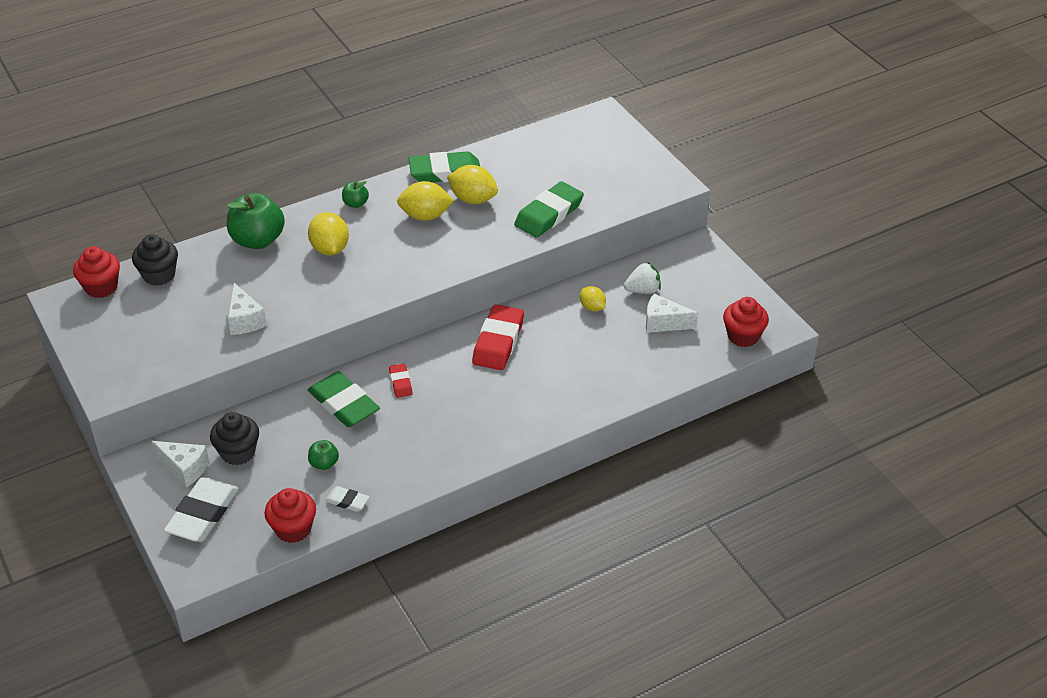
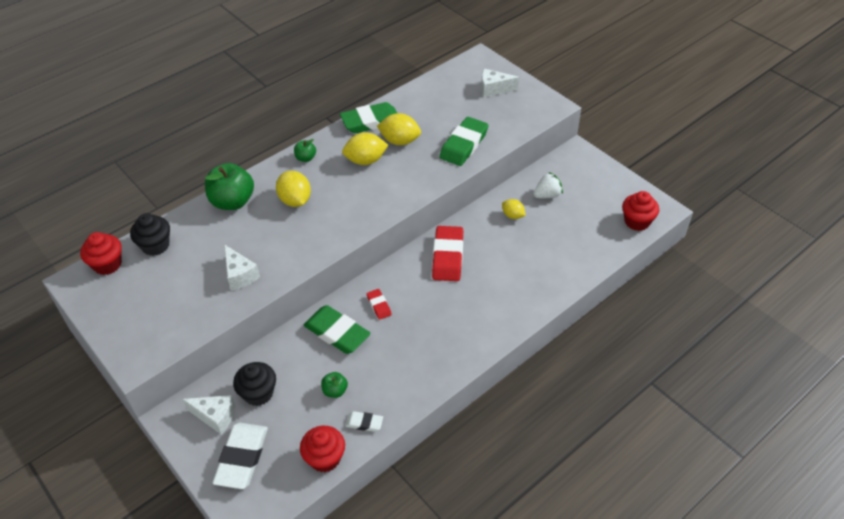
camera: 10 degrees left, 5 degrees up
white cheese [646,294,698,333] -> white cheese moved to [481,69,519,98]

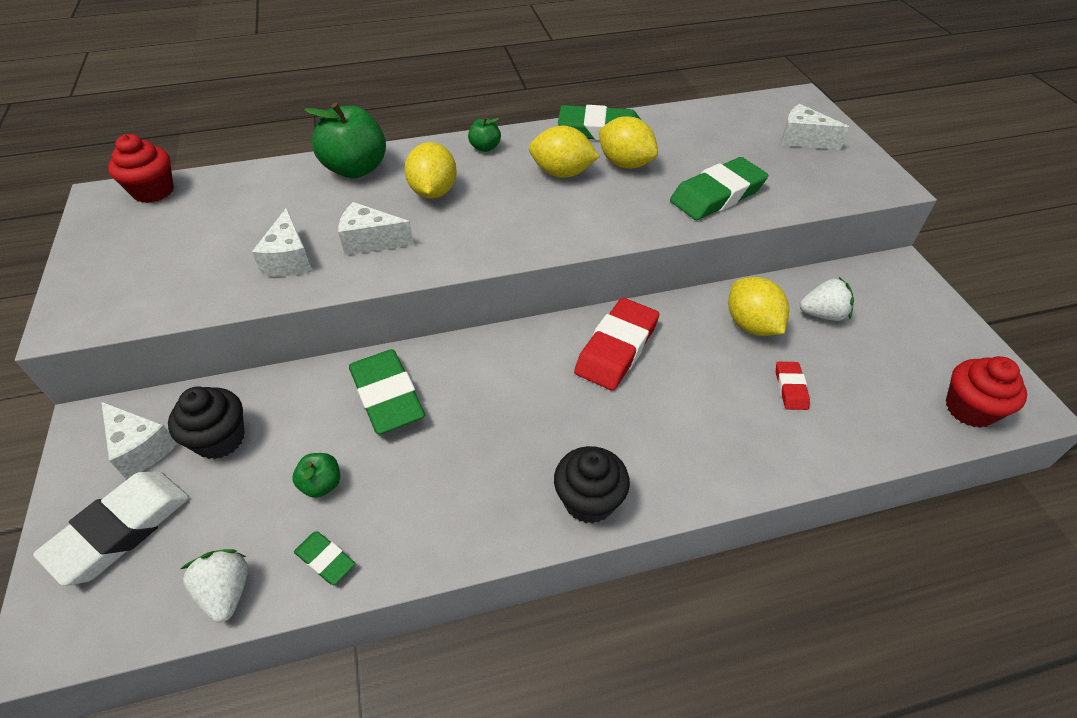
camera: 25 degrees right, 0 degrees up
black cupcake [130,213,170,256] -> black cupcake moved to [554,446,630,524]
red cupcake [300,426,345,472] -> white strawberry [181,549,248,623]
white eraser [345,411,383,432] -> green eraser [294,531,355,585]
red eraser [367,289,392,320] -> red eraser moved to [776,362,810,410]
yellow lemon [502,199,526,219] -> yellow lemon [728,277,789,336], size x1.66
none -> white cheese [338,202,414,255]

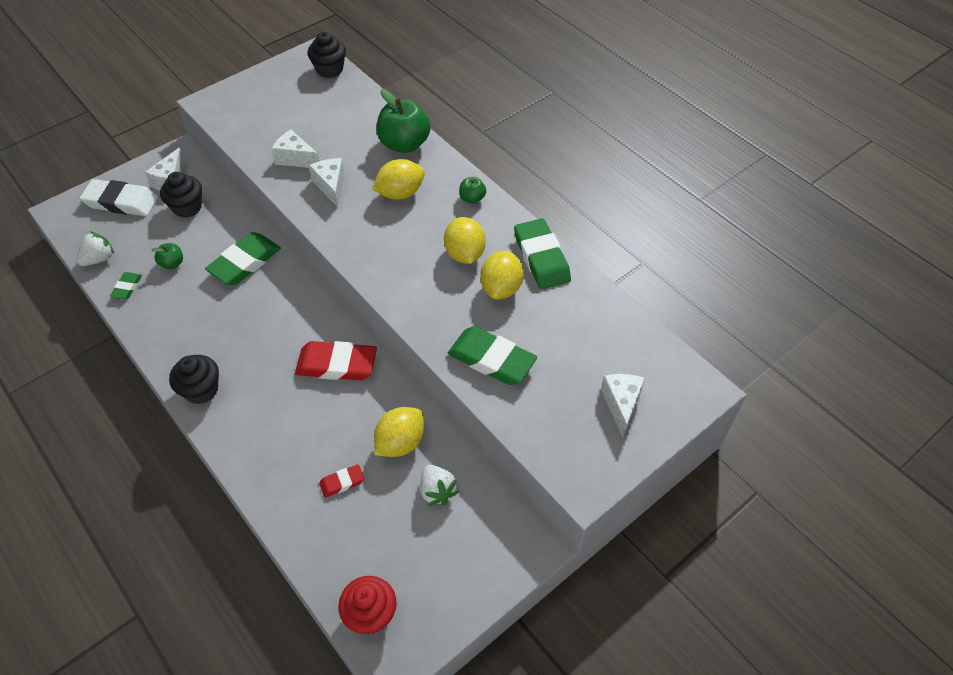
camera: 65 degrees right, 5 degrees up
red cupcake [108,134,174,203] -> black cupcake [307,32,346,78]
white cheese [252,208,312,277] -> white cheese turned 60 degrees clockwise [271,130,320,168]

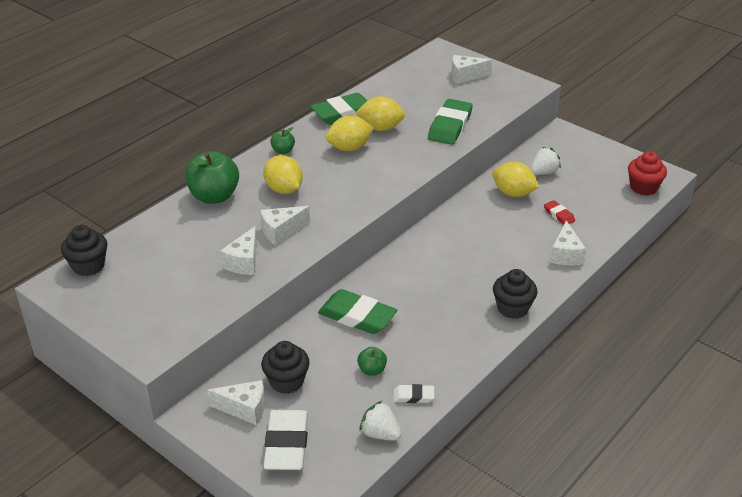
camera: 100 degrees left, 15 degrees down
green eraser [110,272,142,299] -> white eraser [393,384,434,403]
red eraser [295,341,377,381] -> none
none -> white cheese [550,221,586,266]

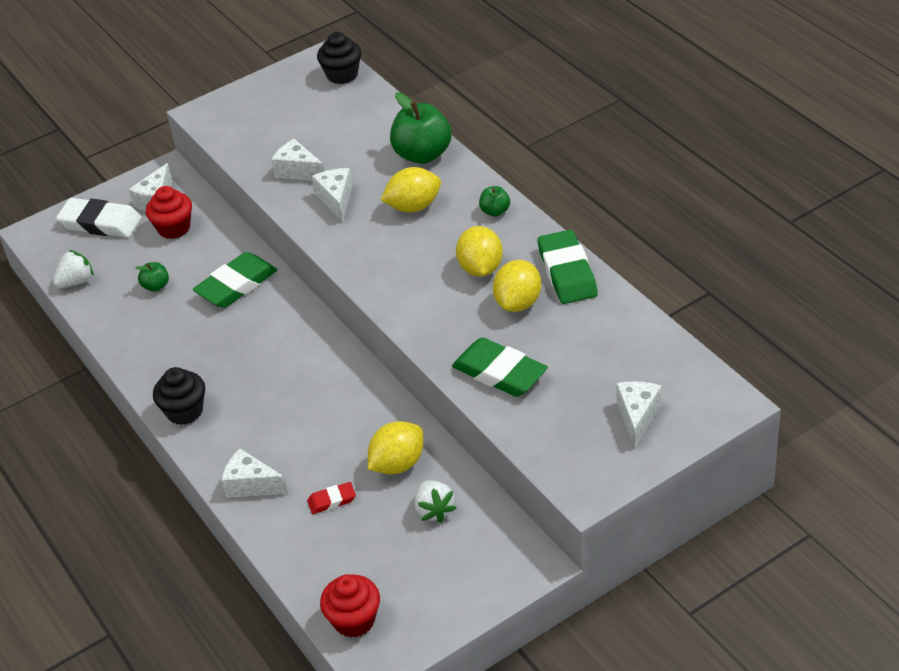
camera: 110 degrees right, 5 degrees up
black cupcake [261,341,310,394] -> red cupcake [146,186,192,239]
white eraser [393,384,434,403] -> none

